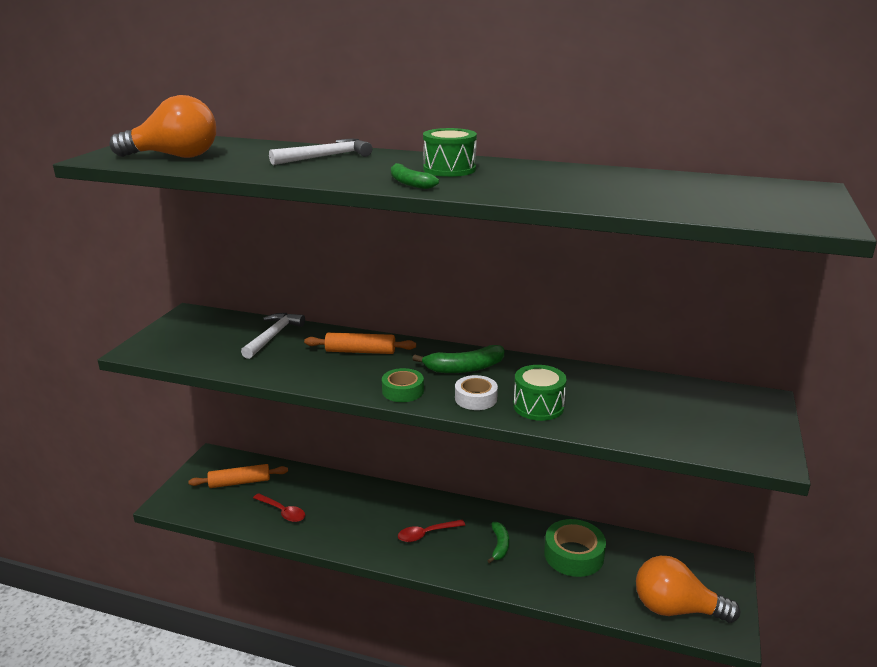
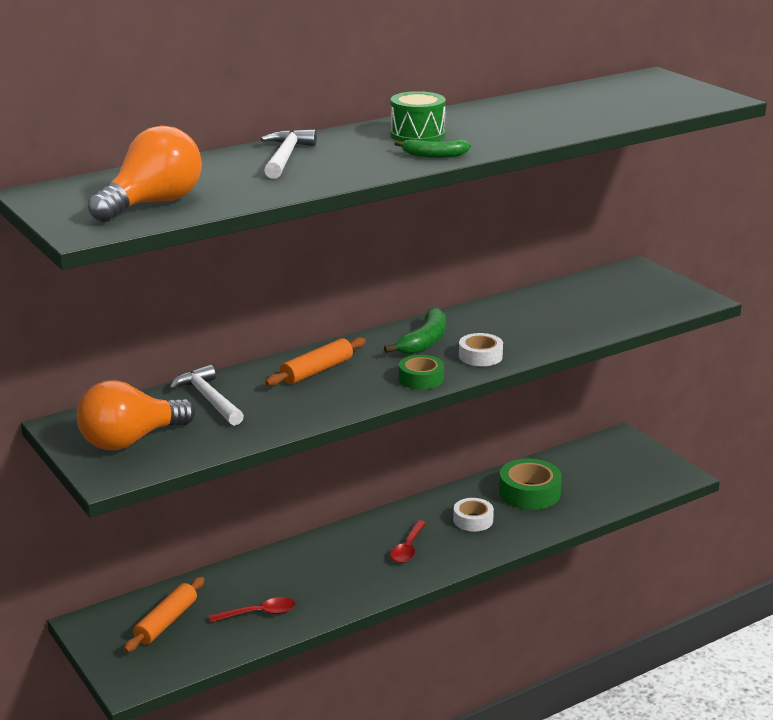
camera: 50 degrees left, 0 degrees up
green banana [488,522,509,564] -> white tape [453,498,494,531]
green drum [513,365,567,421] -> none
orange light bulb [636,556,740,623] -> orange light bulb moved to [77,380,195,450]

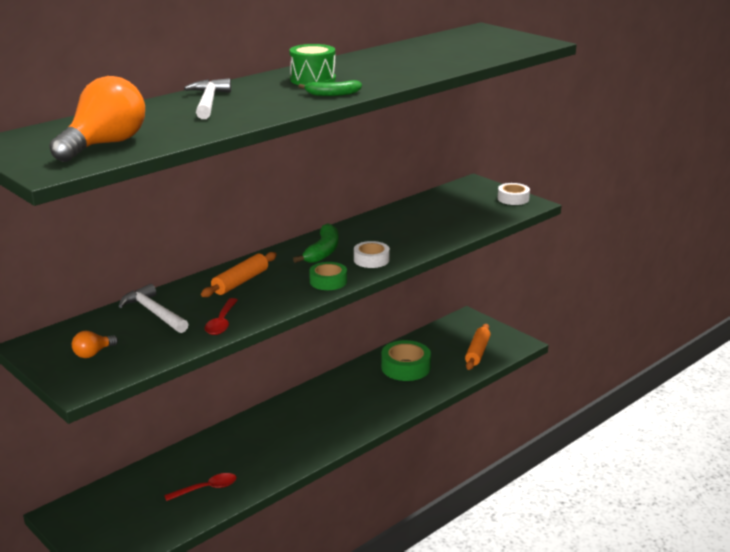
camera: 10 degrees left, 0 degrees up
orange light bulb [77,380,195,450] -> orange light bulb [72,331,118,358], size x0.46
orange rolling pin [124,577,205,653] -> orange rolling pin moved to [465,324,491,370]
red spoon [390,520,426,563] -> red spoon moved to [205,298,238,335]
white tape [453,498,494,531] -> white tape moved to [498,183,530,205]

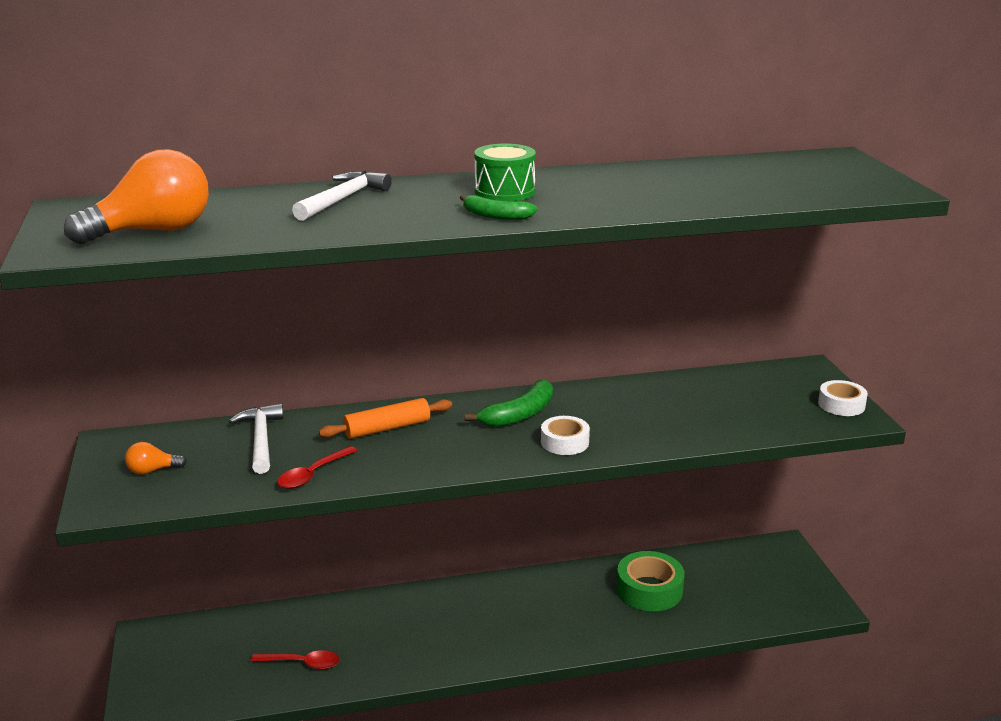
camera: 30 degrees right, 0 degrees up
green tape [309,262,347,290] -> none
orange rolling pin [465,324,491,370] -> none

